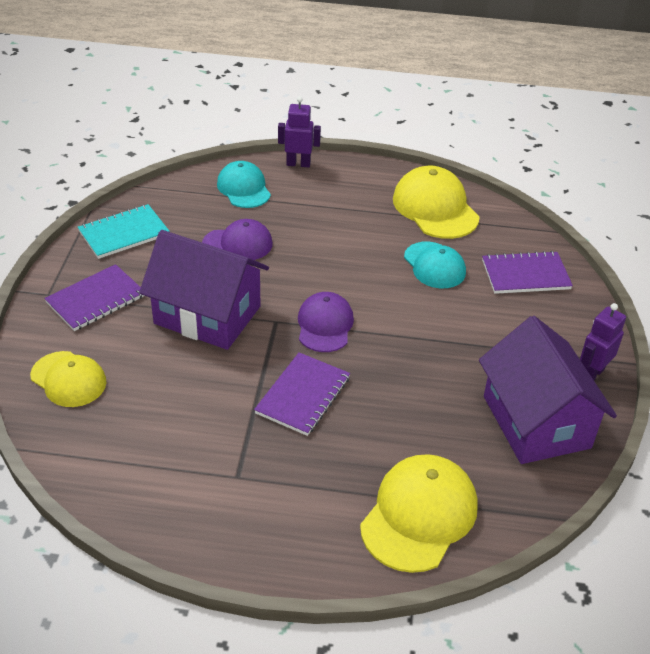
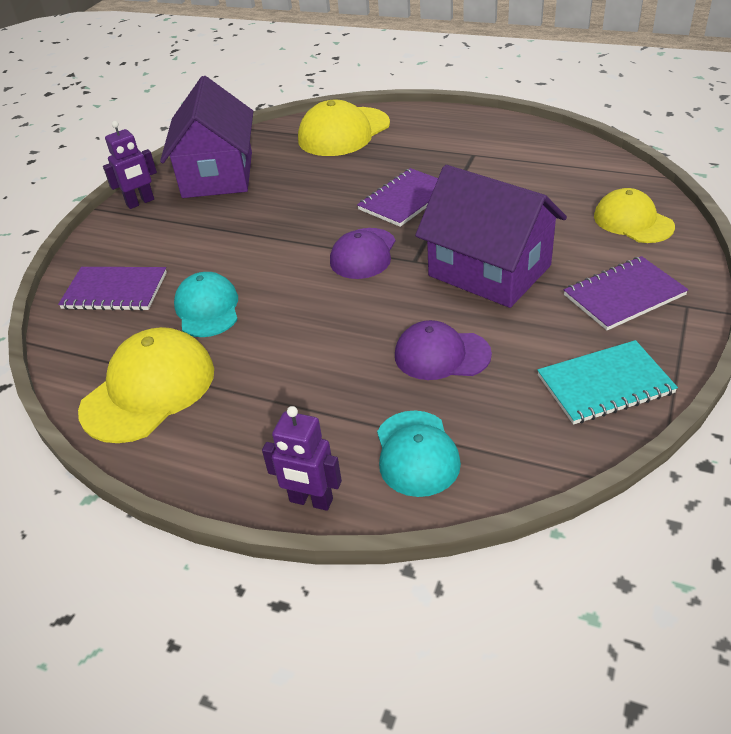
camera: 160 degrees left, 0 degrees up
yellow cap [393,166,480,239] -> yellow cap turned 135 degrees counterclockwise [78,327,214,443]

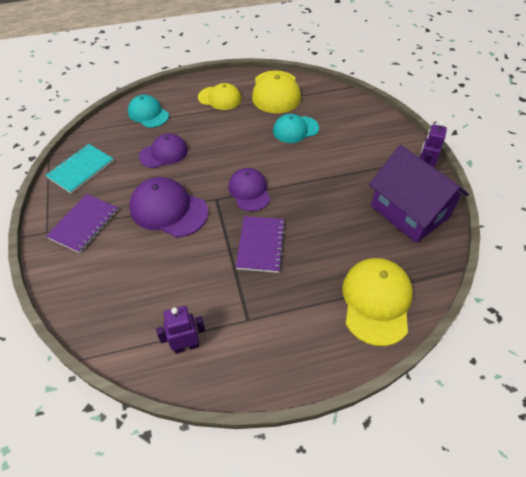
camera: 140 degrees right, 10 degrees up
purple notebook [58,267,167,311] -> none
turquoise cap [174,272,238,337] -> turquoise cap turned 120 degrees clockwise [273,114,319,143]
purple robot [262,406,342,511] -> purple robot moved to [156,306,205,354]
purple house [415,165,567,308] -> purple cap [130,177,208,237]
yellow cap [594,188,675,243] -> yellow cap moved to [198,83,241,110]

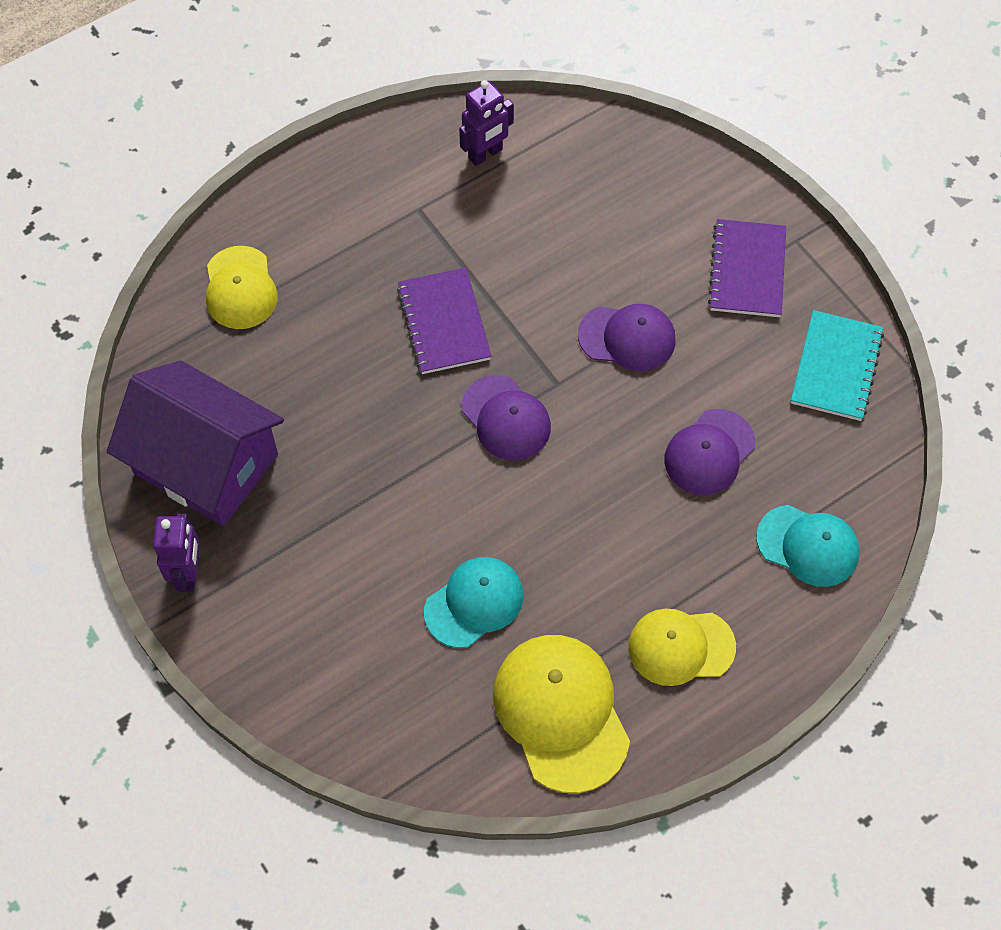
camera: 160 degrees right, 10 degrees up
purple cap [130,177,208,237] -> purple cap [578,304,676,371], size x0.66
yellow cap [342,258,413,346] -> yellow cap [206,246,278,329], size x0.66

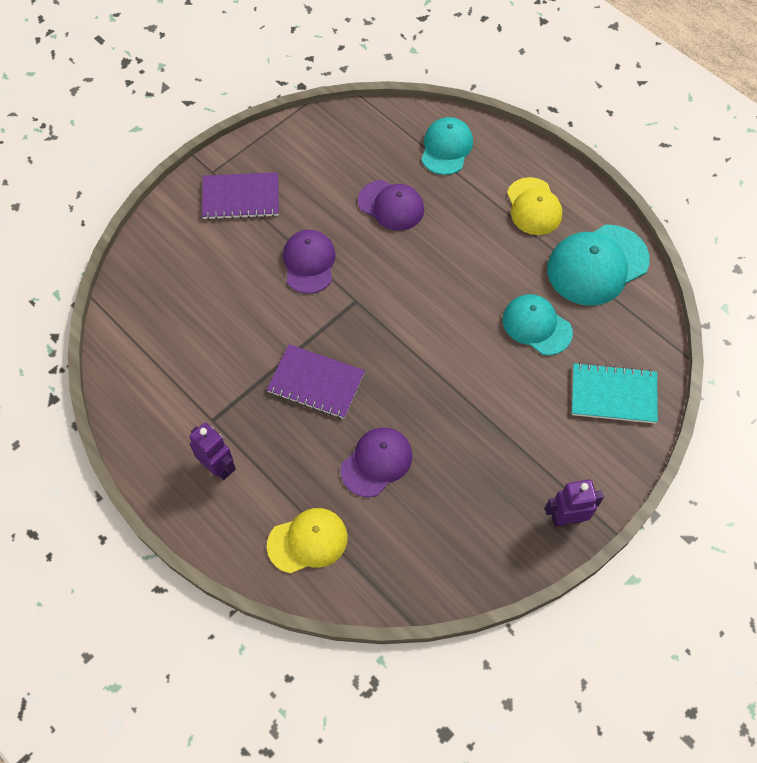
camera: 100 degrees left, 0 degrees up
purple house [107,360,284,526] -> none
purple notebook [397,268,492,374] -> purple notebook turned 45 degrees clockwise [267,344,365,419]
purple robot [459,80,514,166] -> purple robot moved to [189,422,236,480]
purple cap [462,375,551,460] -> purple cap moved to [340,427,412,497]
yellow cap [493,635,630,793] -> turquoise cap [547,225,650,306]
turquoise notebook [791,310,884,421] -> turquoise notebook moved to [572,363,658,424]

